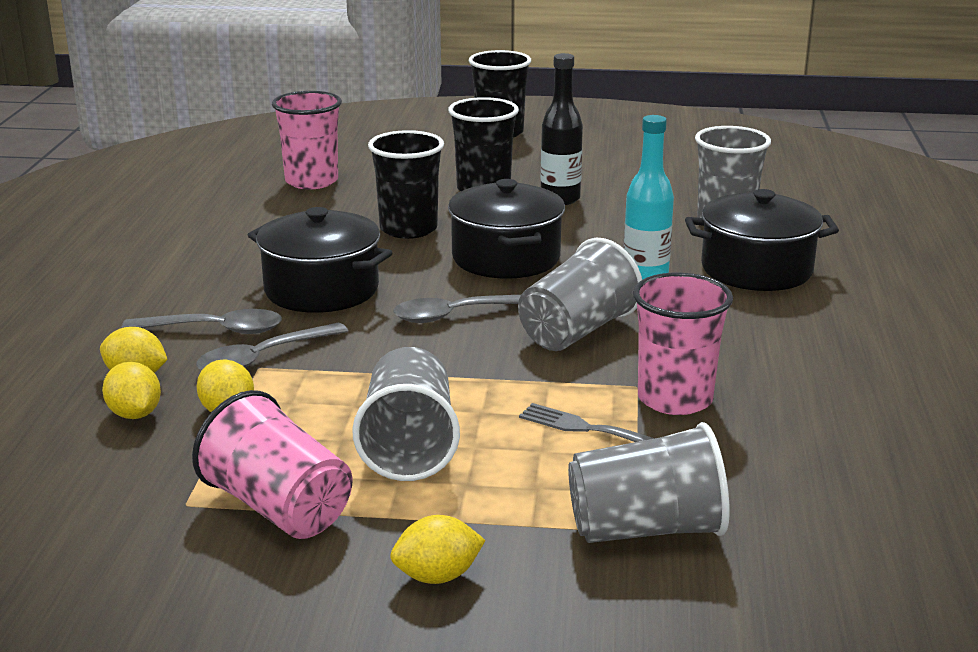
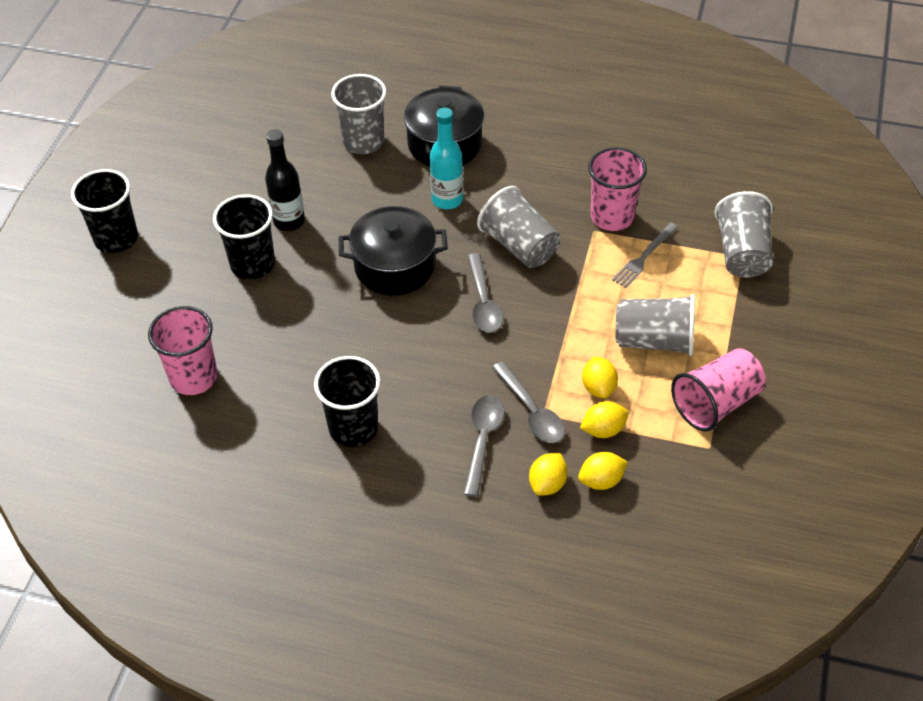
camera: 80 degrees left, 25 degrees up
black pot [248,207,392,313] -> none
black cup [368,130,444,239] -> black cup moved to [314,356,380,447]
yellow lemon [390,515,485,584] -> yellow lemon moved to [582,357,618,398]

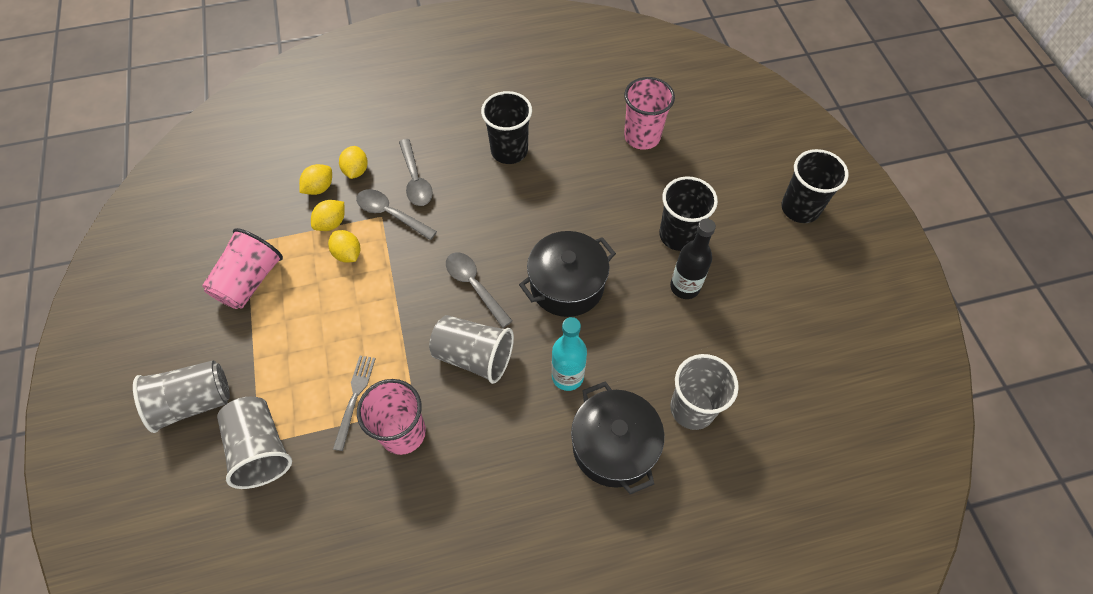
camera: 150 degrees right, 10 degrees up
grey cup [616,294,695,356] -> grey cup moved to [133,360,230,433]

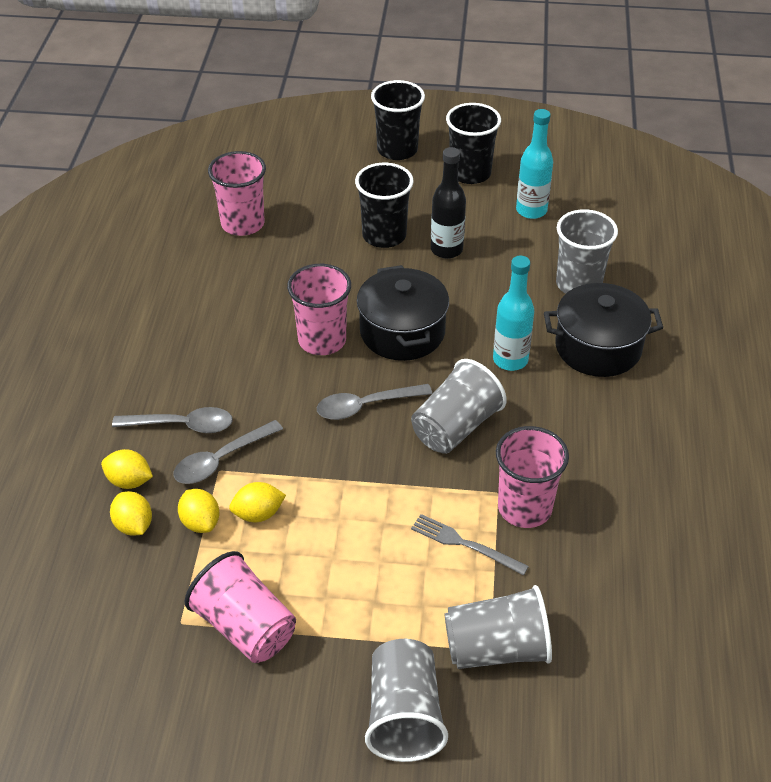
camera: 70 degrees left, 15 degrees down
black cup [481,91,532,164] -> black cup moved to [446,103,501,184]
none -> pink cup [287,264,351,355]
none -> turquoise bottle [516,109,553,219]

